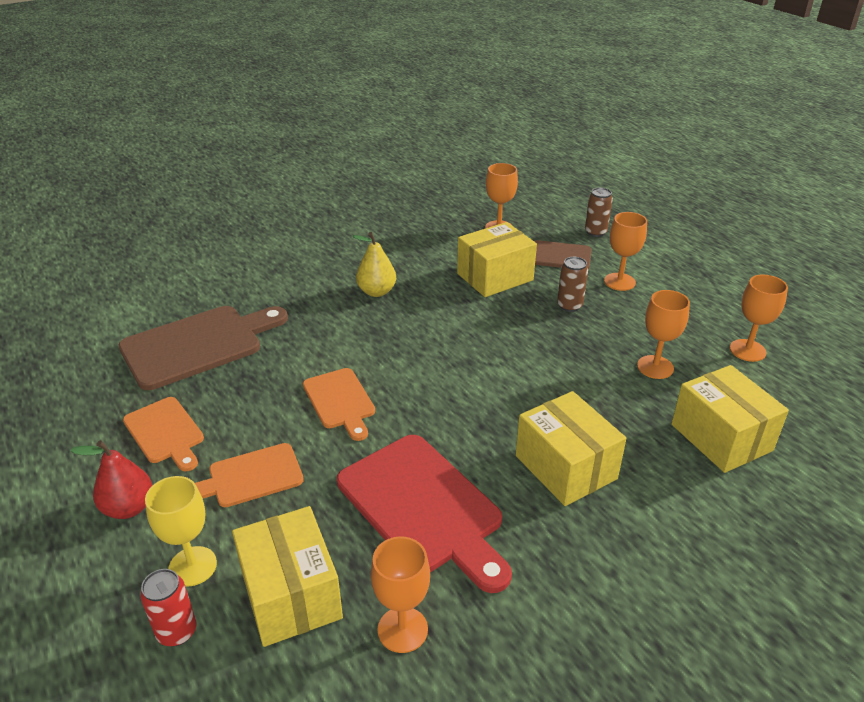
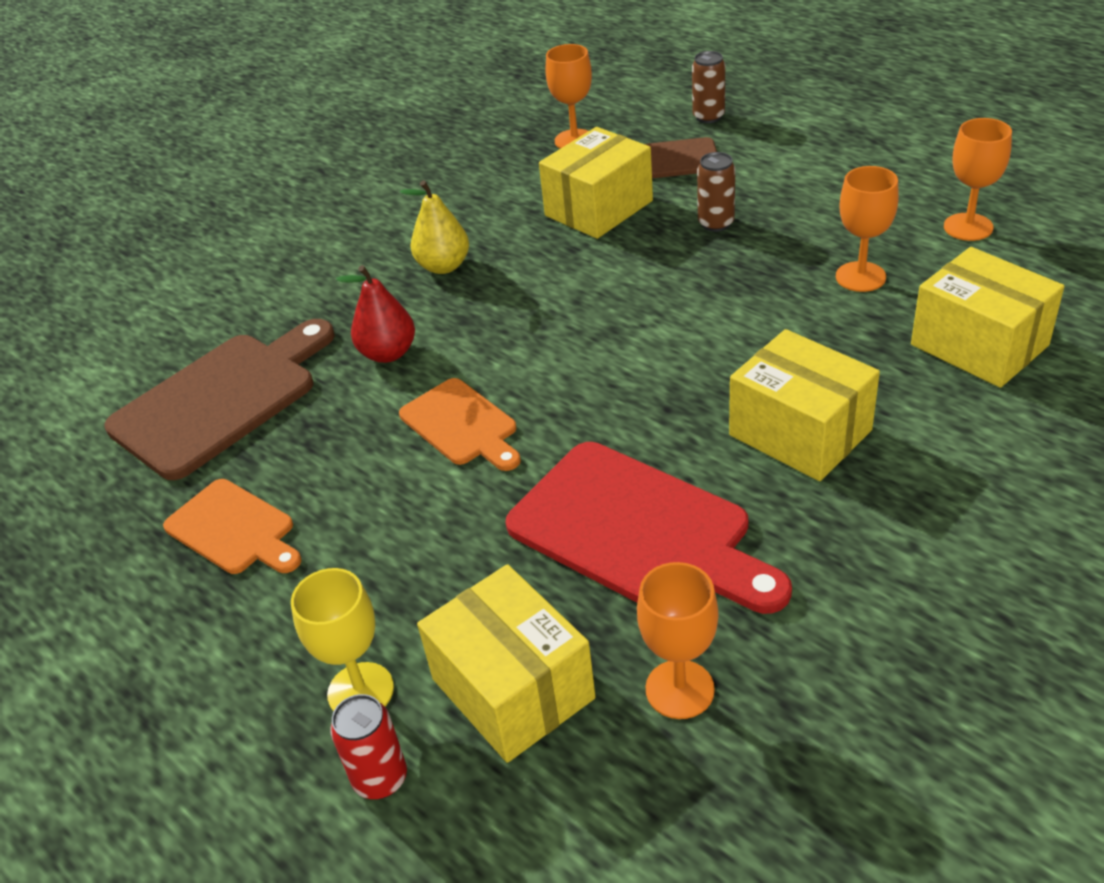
camera: 10 degrees left, 5 degrees up
red pear [70,440,153,519] -> red pear moved to [336,265,415,363]
orange cutting board [195,443,304,507] -> none
orange goblet [604,212,647,291] -> none

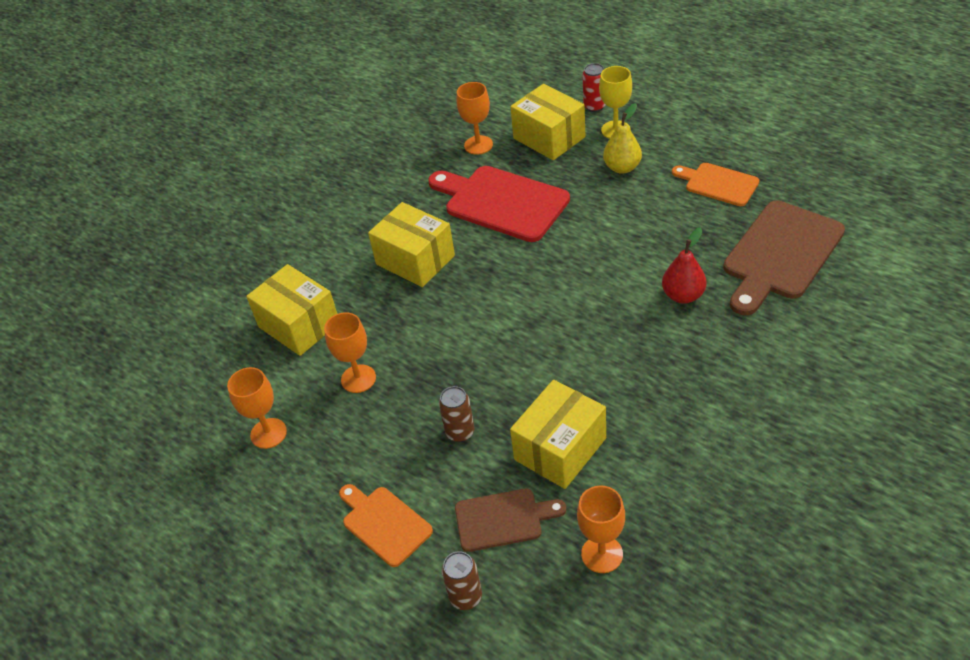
camera: 175 degrees right, 5 degrees up
orange cutting board [399,378,521,471] -> orange cutting board moved to [339,484,433,567]
yellow pear [400,180,469,274] -> yellow pear moved to [603,103,642,174]

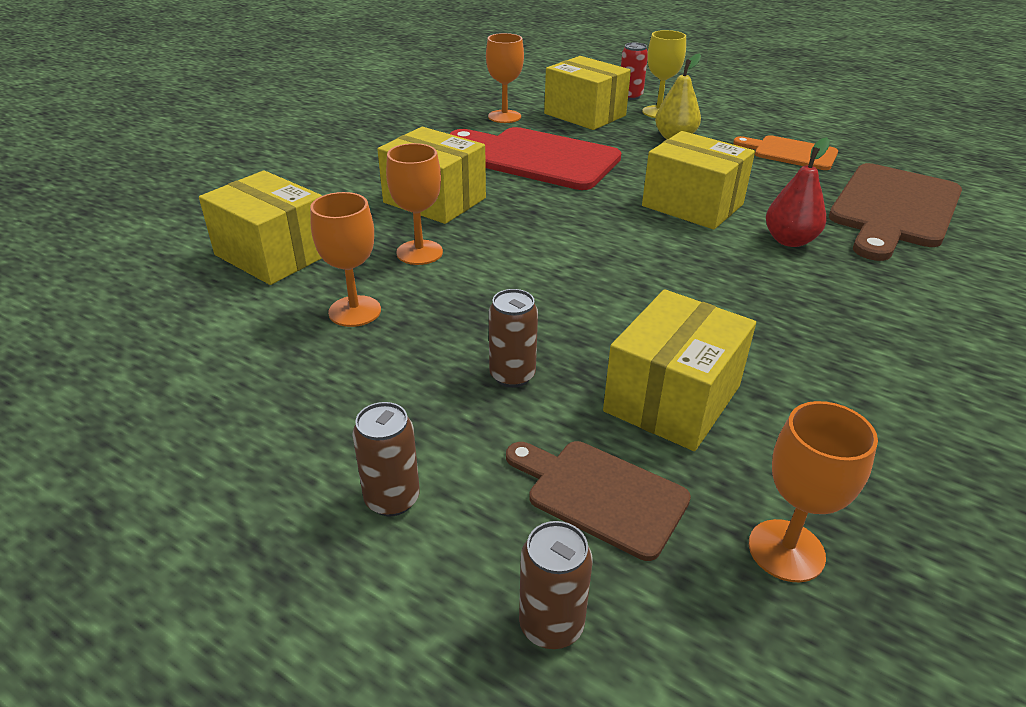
camera: 10 degrees left, 10 degrees down
orange goblet [227,367,287,449] -> orange goblet moved to [386,143,443,265]
orange cutting board [339,484,433,567] -> brown can [352,402,420,517]
brown cutting board [455,488,566,552] -> brown cutting board turned 135 degrees counterclockwise [506,441,691,561]
none -> yellow box [642,131,755,229]

